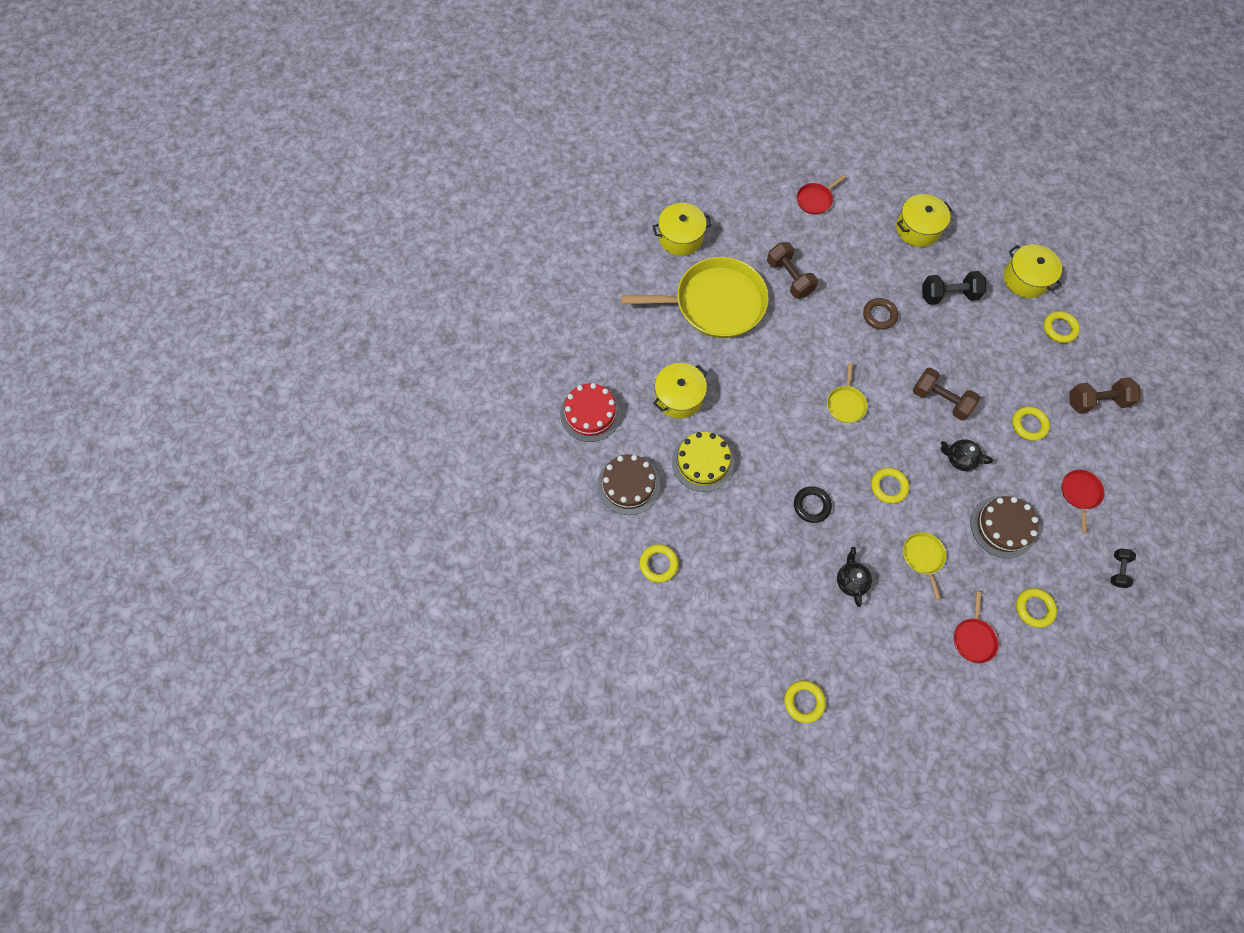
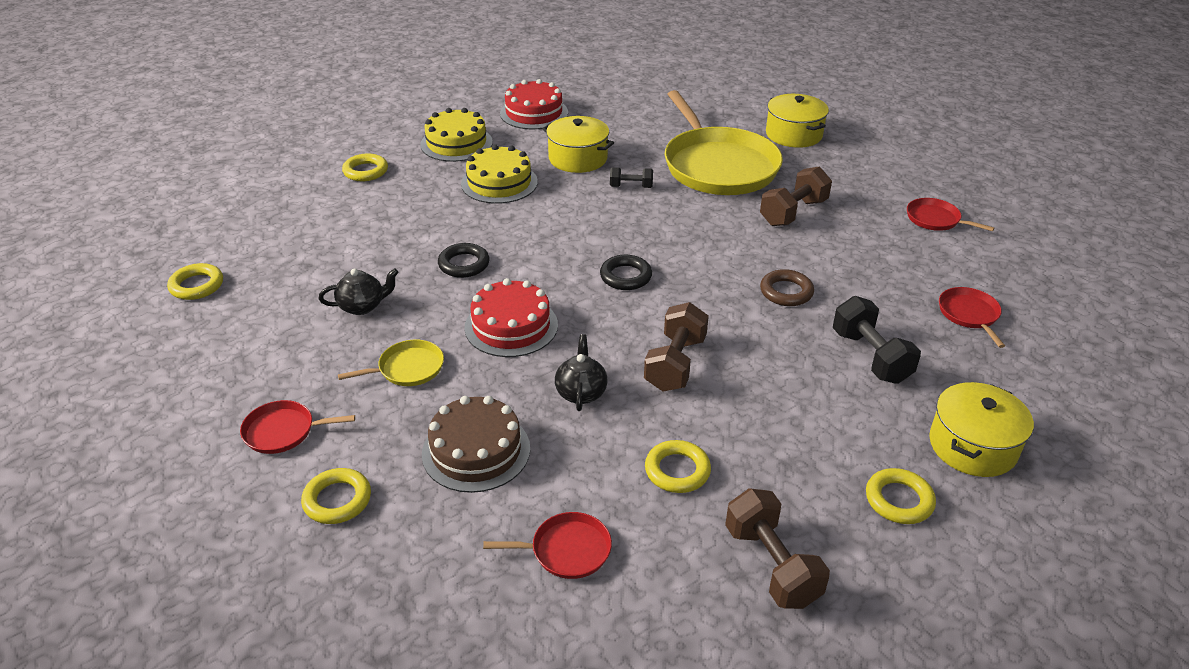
camera: 75 degrees right, 30 degrees down
brown cake [597,454,660,515] -> yellow cake [420,108,493,162]
yellow pan [827,363,867,423] -> black ring [600,255,652,290]
yellow ring [871,468,909,504] -> red cake [464,278,558,357]
yellow pot [896,194,952,247] -> red pan [939,287,1005,348]
black dumbbell [1111,549,1136,588] -> black dumbbell moved to [610,167,653,188]

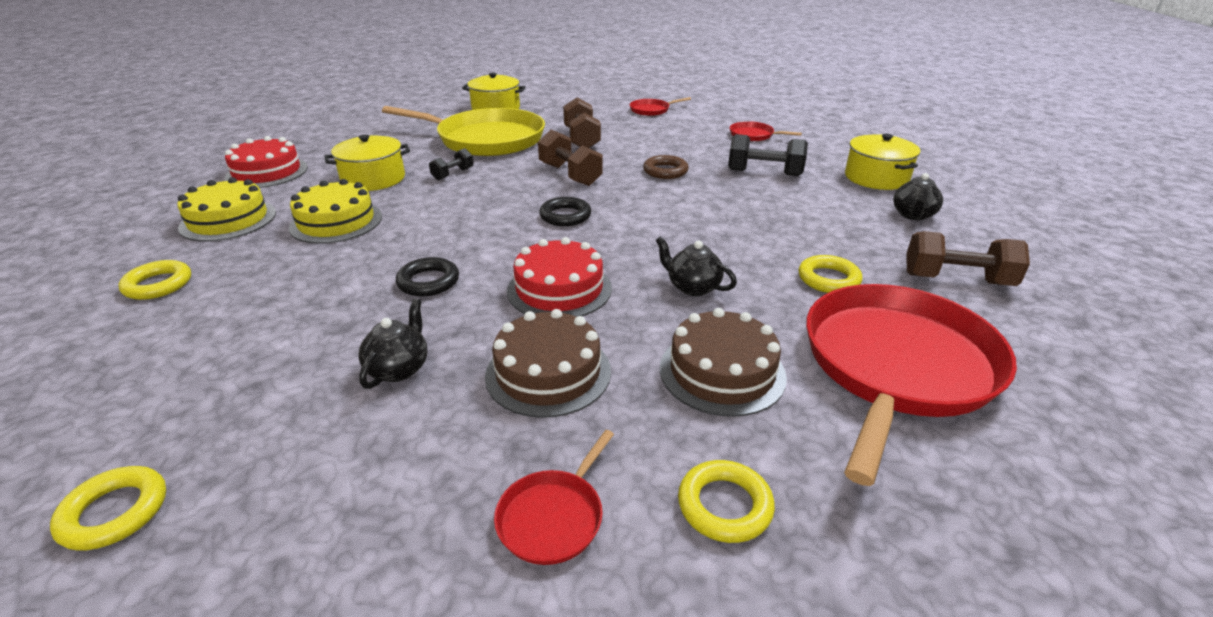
camera: 55 degrees left, 5 degrees down
yellow pan [338,340,444,386] -> brown cake [485,309,611,418]
red pan [483,512,612,579] -> red pan [806,284,1017,486], size x2.37
brown dumbbell [644,302,709,392] -> brown dumbbell moved to [538,130,603,186]
yellow ring [866,468,936,524] -> black teapot [893,173,943,220]

